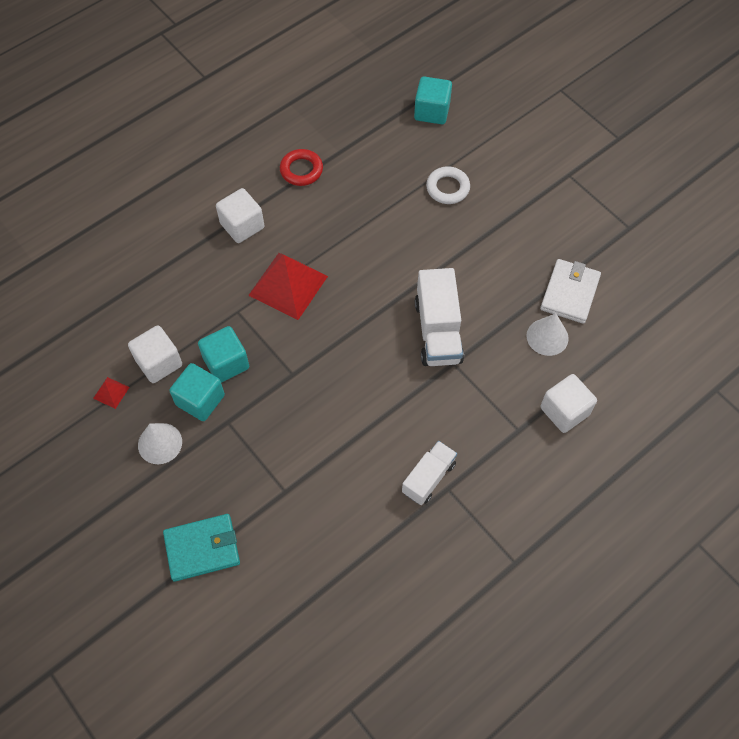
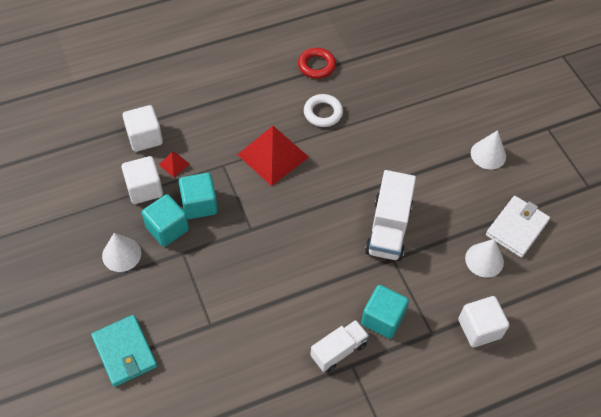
camera: 15 degrees right, 5 degrees down
red pyramid [93,377,129,409] -> red pyramid moved to [159,152,190,177]
turquoise wallet [163,514,240,582] -> turquoise wallet turned 60 degrees clockwise [91,315,157,387]
white cube [216,188,264,243] -> white cube moved to [123,105,163,152]
turquoise cube [414,76,452,124] -> turquoise cube moved to [361,285,409,339]
white ring [426,167,470,204] -> white ring moved to [304,94,343,127]
none -> white cone [471,130,506,170]

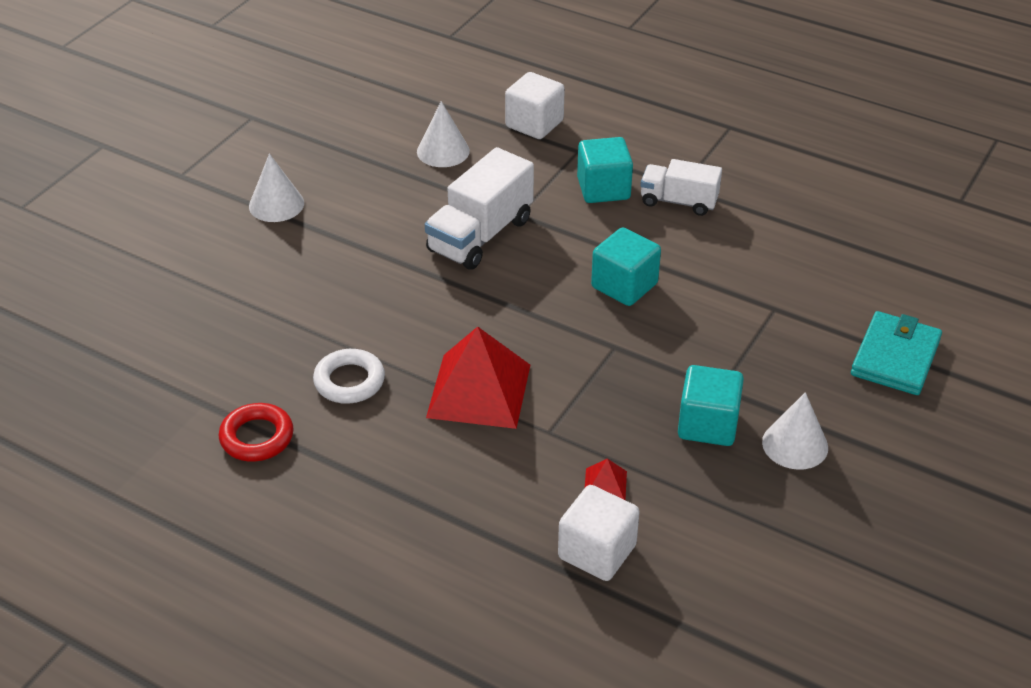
camera: 125 degrees left, 15 degrees down
white cube [121,156,163,204] -> none
turquoise cube [179,173,218,219] -> turquoise cube moved to [591,227,661,306]
white truck [365,170,416,261] -> white truck turned 150 degrees clockwise [425,147,534,270]
white wallet [486,196,550,258] -> none

